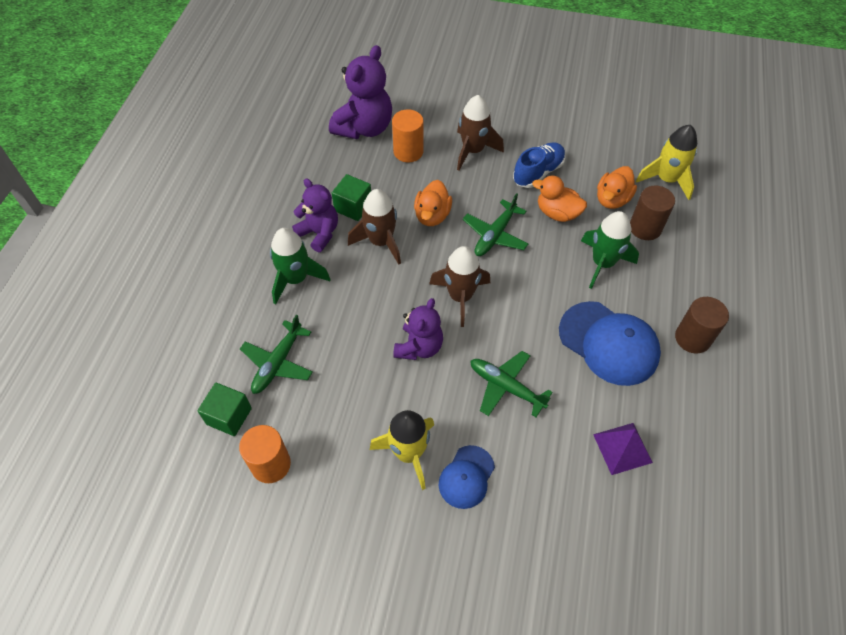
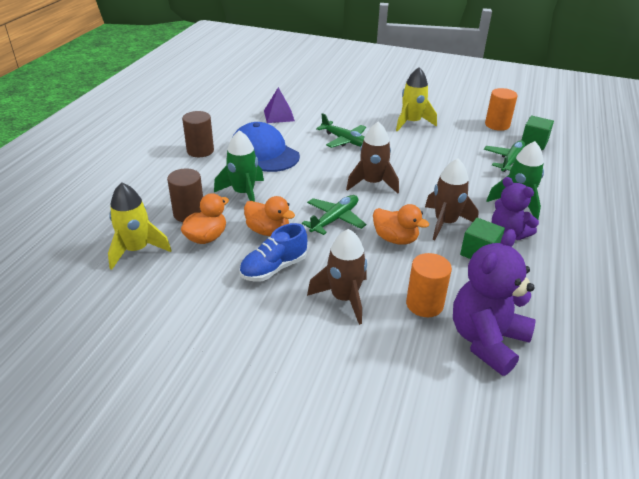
camera: 175 degrees left, 20 degrees down
purple teddy bear [393,298,443,360] -> none
orange duck [414,180,452,226] -> orange duck turned 105 degrees clockwise [373,204,429,245]
blue cap [439,445,495,509] -> none

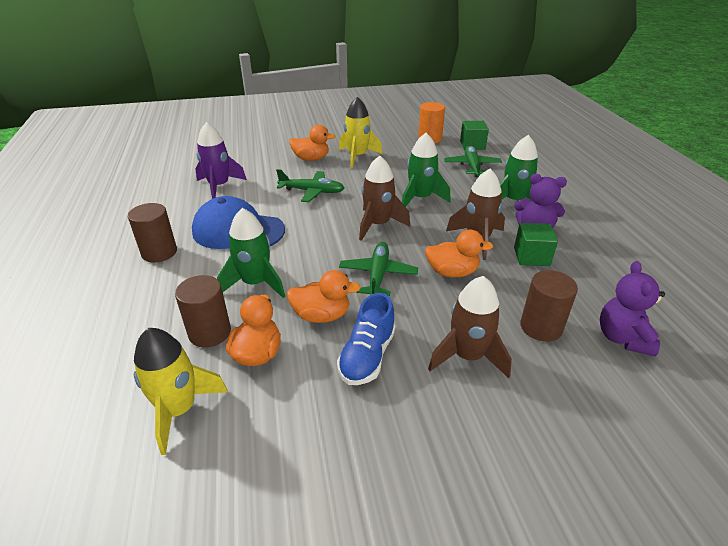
camera: 30 degrees left, 0 degrees up
purple pyramid [264,87,295,123] -> purple rocket [195,122,247,199]
orange cylinder [406,253,452,317] -> brown cylinder [520,270,578,342]
purple teddy bear [453,229,536,376] -> purple teddy bear [599,261,665,357], size x0.66
none -> orange duck [289,125,336,161]
none -> green rocket [402,133,451,207]

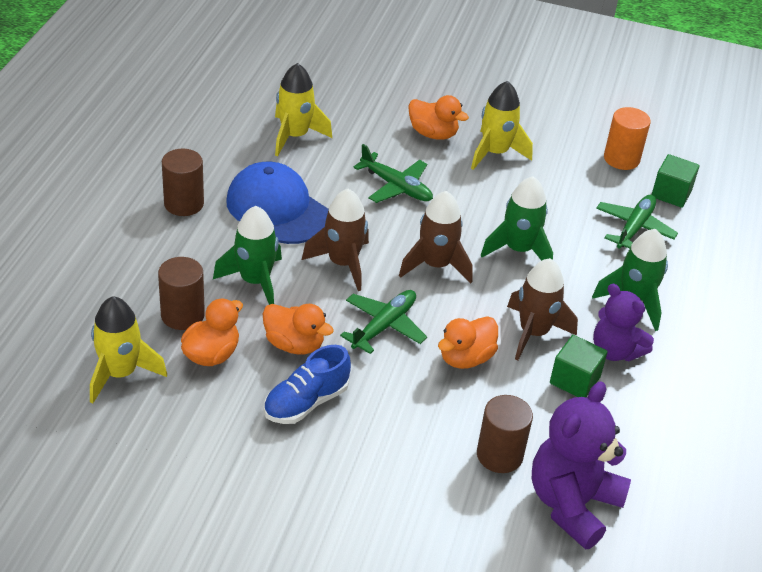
camera: 25 degrees right, 5 degrees up
purple rocket [195,122,247,199] -> yellow rocket [275,63,332,157]
orange duck [425,230,493,278] -> orange duck turned 105 degrees clockwise [438,316,498,369]
brown rocket [428,276,512,379] -> brown rocket moved to [302,189,369,291]
purple teddy bear [599,261,665,357] -> purple teddy bear [532,382,631,550], size x1.52

